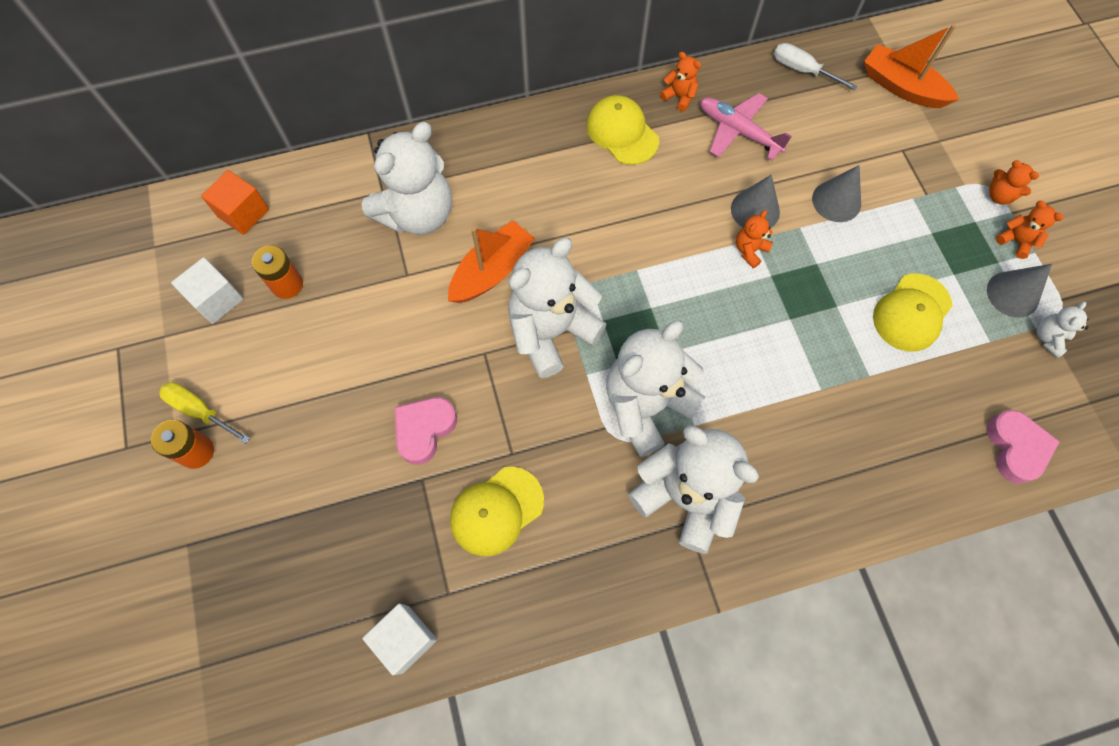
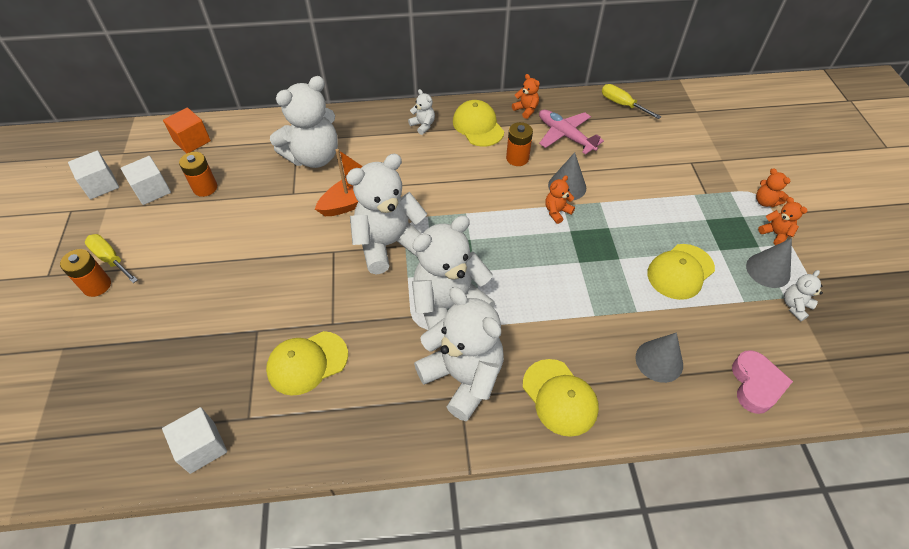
camera: 10 degrees right, 15 degrees down
pink heart [395,397,457,465] -> none
white screwdriver [774,43,857,90] -> yellow screwdriver [602,84,661,119]
grey cone [812,165,861,222] -> grey cone moved to [635,332,683,383]
orange boat [864,24,959,108] -> none
none -> white cube [68,151,119,199]
none -> white teddy bear [408,89,435,135]
none -> orange battery [506,122,533,166]
none -> yellow cap [523,359,599,437]

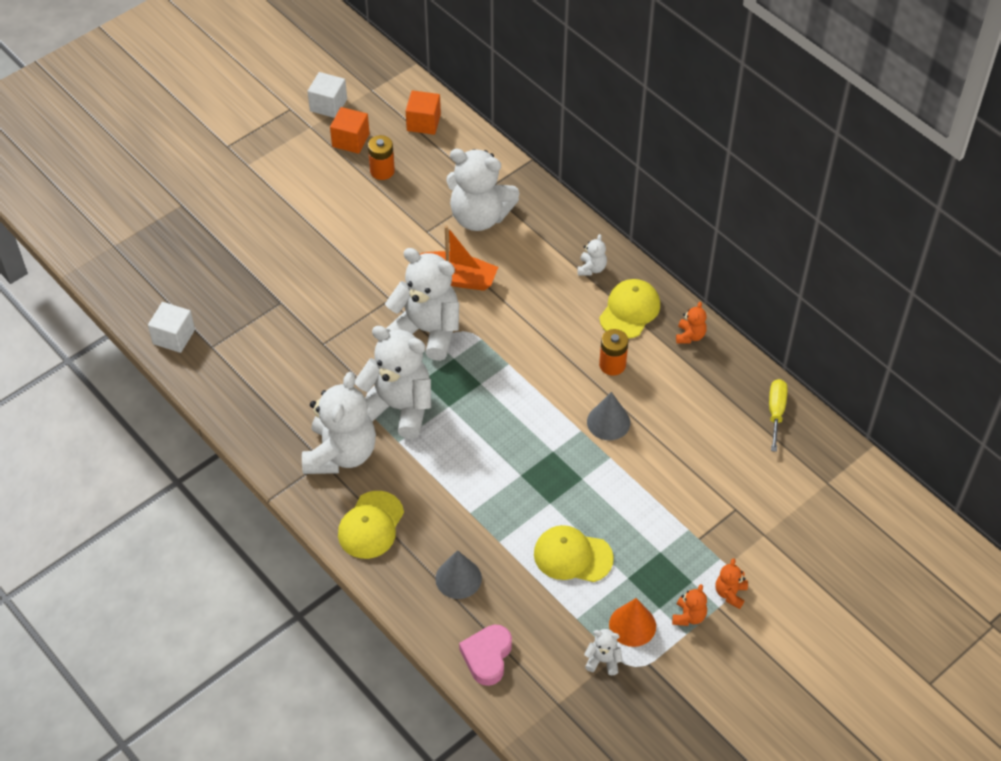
camera: 55 degrees right, 0 degrees up
orange battery [60,249,111,297] -> none
yellow screwdriver [85,234,138,283] -> none
white cube [121,156,171,205] -> orange cube [330,107,370,154]
yellow cap [266,331,348,395] -> none
pink plane [539,110,604,154] -> none
orange teddy bear [545,175,575,224] -> none
pink heart [732,350,793,414] -> pink heart turned 135 degrees clockwise [459,625,512,686]
grey cone [746,238,792,288] -> orange cone [609,598,656,647]

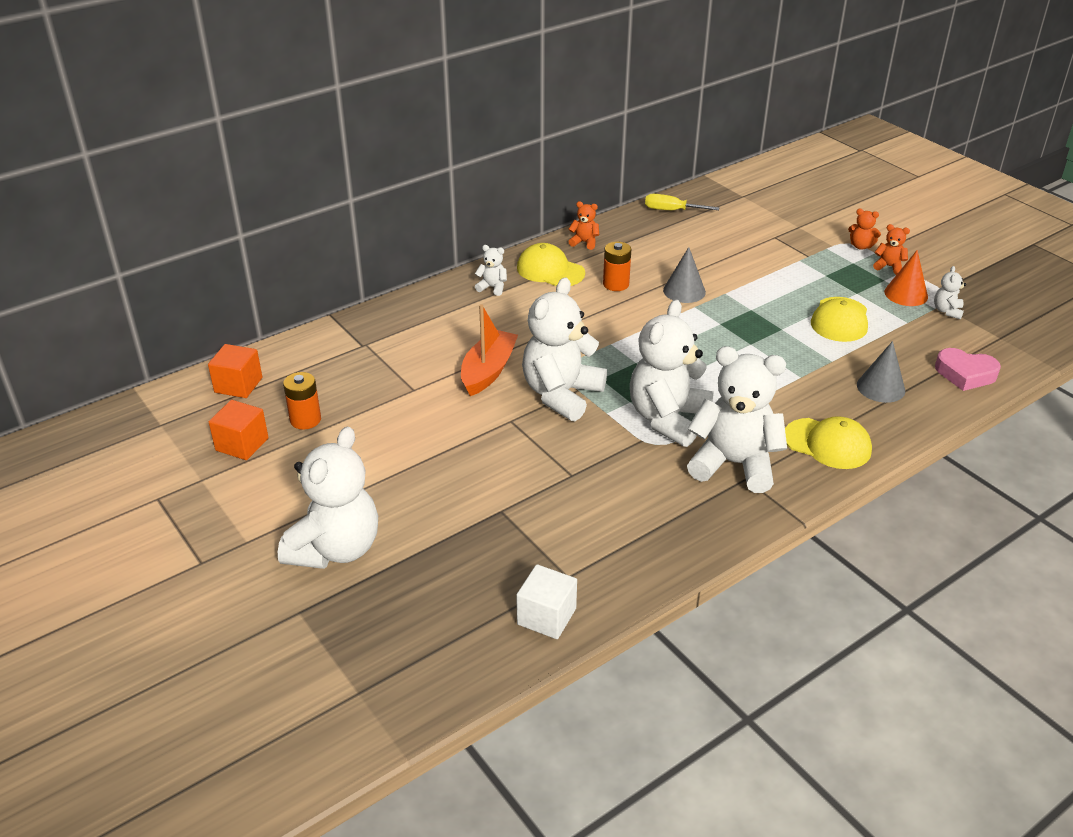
camera: 85 degrees left, 15 degrees down
white cube [307,72,347,118] -> none
white teddy bear [446,149,519,231] -> white teddy bear moved to [278,426,378,569]

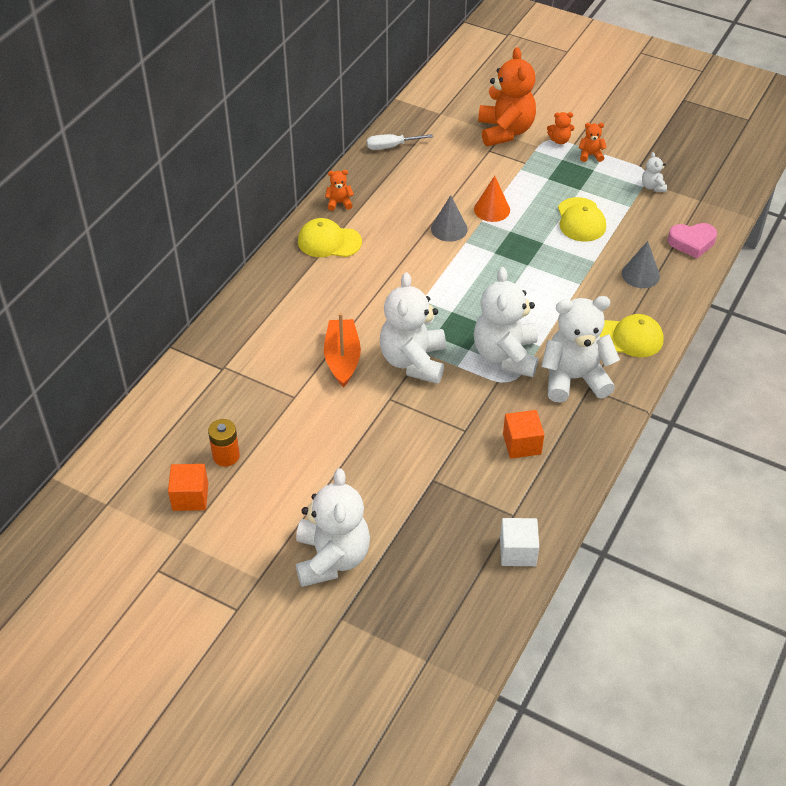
camera: 25 degrees left, 10 degrees up
orange cube [208,344,262,398] -> orange cube moved to [503,410,544,459]
white teddy bear [475,245,507,296] -> none
orange battery [603,241,631,291] -> none
yellow screwdriver [645,194,720,210] -> white screwdriver [367,134,433,150]
orange cone [884,250,928,306] -> orange cone moved to [474,176,510,222]
none -> orange teddy bear [478,47,536,146]

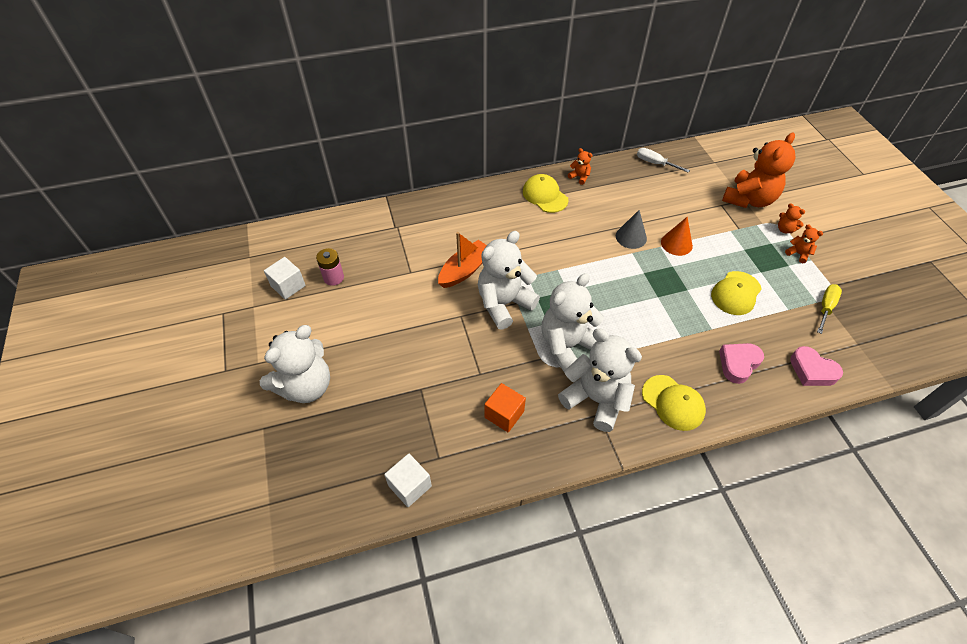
camera: 45 degrees right, 5 degrees up
orange cube [168,464,208,511] -> white cube [264,257,306,300]
orange battery [208,419,240,467] -> pink battery [316,248,344,286]
grey cone [622,241,660,288] -> pink heart [719,343,764,384]
white teddy bear [642,152,667,192] -> yellow screwdriver [817,284,842,334]

